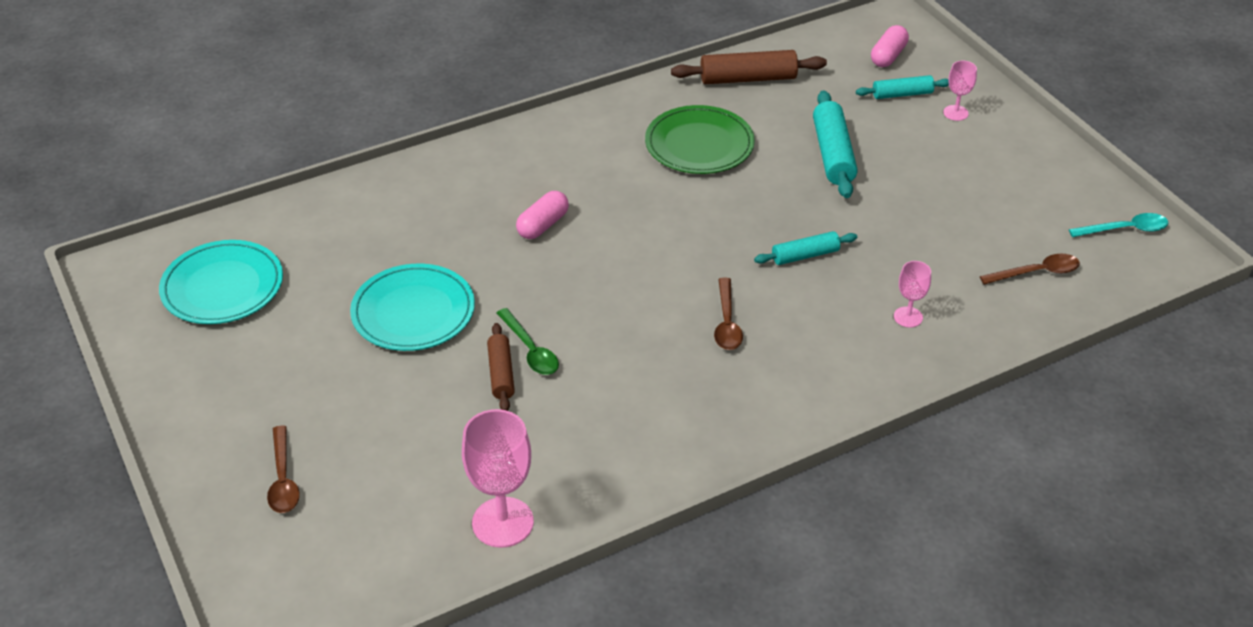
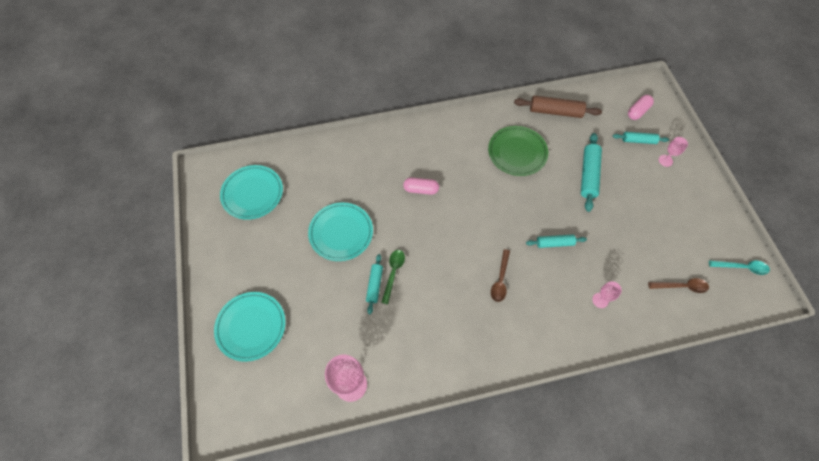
camera: 15 degrees right, 20 degrees up
brown spoon [267,426,300,513] -> turquoise plate [214,292,286,362]
brown rolling pin [487,323,515,411] -> turquoise rolling pin [366,254,383,314]
green spoon [497,308,559,375] -> green spoon turned 150 degrees counterclockwise [381,250,405,304]
pink capsule [516,191,569,239] -> pink capsule turned 45 degrees clockwise [403,178,439,195]

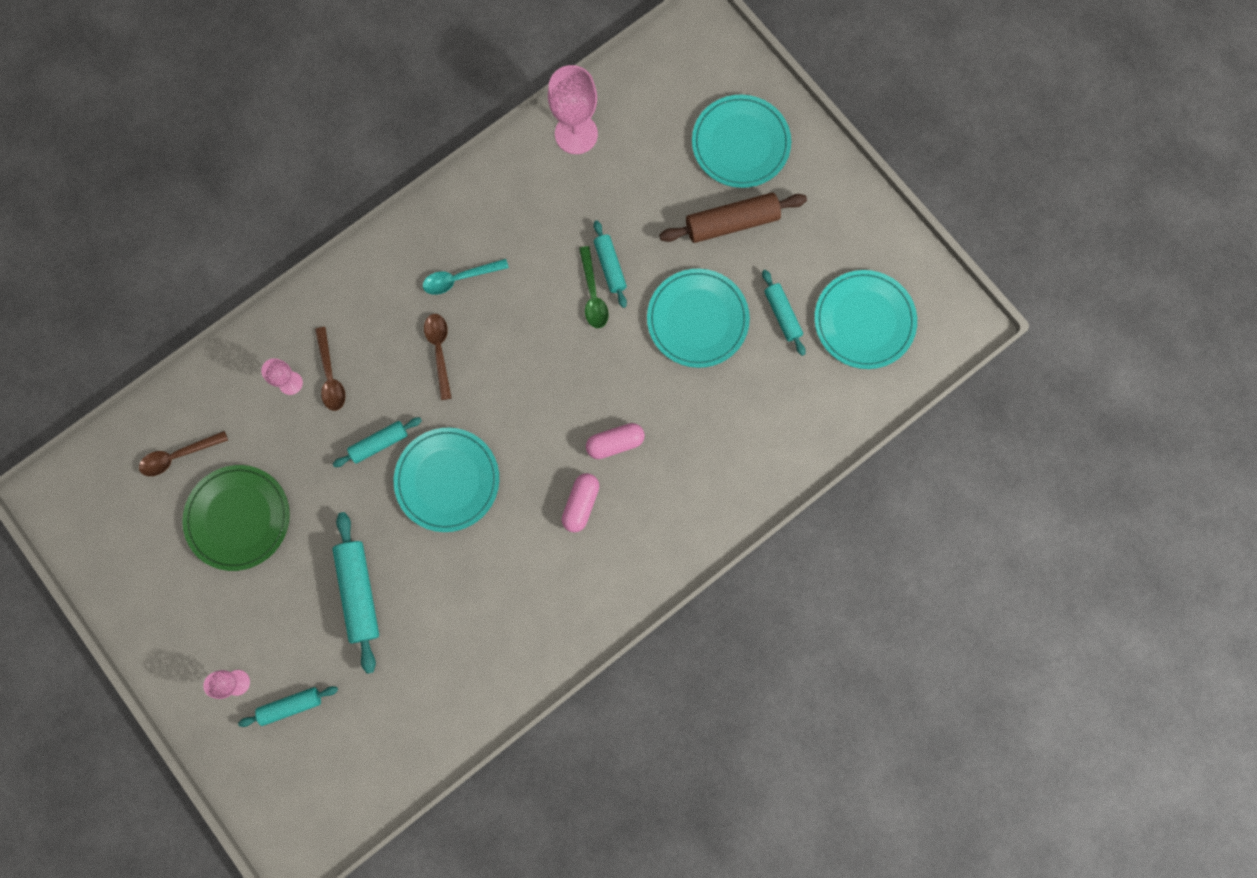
camera: 155 degrees right, 15 degrees up
green plate [488,126,548,176] -> green plate moved to [182,465,290,571]
brown rolling pin [514,96,602,118] -> brown rolling pin moved to [659,193,807,243]
pink capsule [628,95,654,120] -> pink capsule moved to [562,473,599,532]
turquoise spoon [709,260,770,275] -> turquoise spoon moved to [423,259,509,295]
none -> brown spoon [315,327,345,411]
none -> turquoise plate [394,428,499,532]
none -> turquoise rolling pin [762,270,806,356]

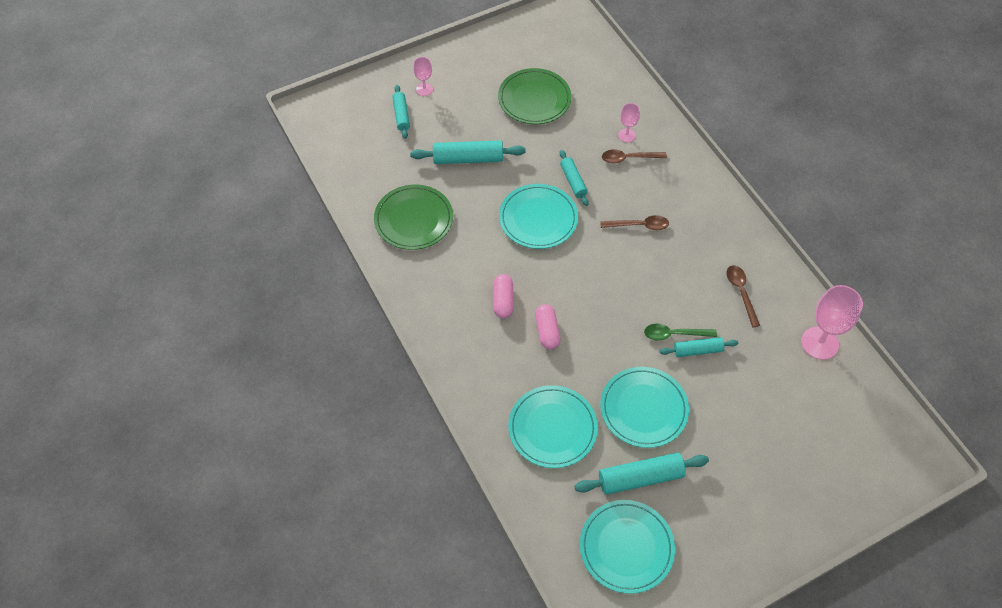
camera: 100 degrees right, 20 degrees down
brown spoon [139,431,228,476] -> brown spoon moved to [727,265,760,327]
turquoise spoon [423,259,509,295] -> none
pink capsule [562,473,599,532] -> pink capsule turned 60 degrees clockwise [493,274,514,318]
brown rolling pin [659,193,807,243] -> none
turquoise plate [692,95,791,188] -> turquoise plate moved to [508,385,598,468]
turquoise rolling pin [762,270,806,356] -> turquoise rolling pin [574,453,709,495], size x1.62
none -> green plate [374,185,453,250]

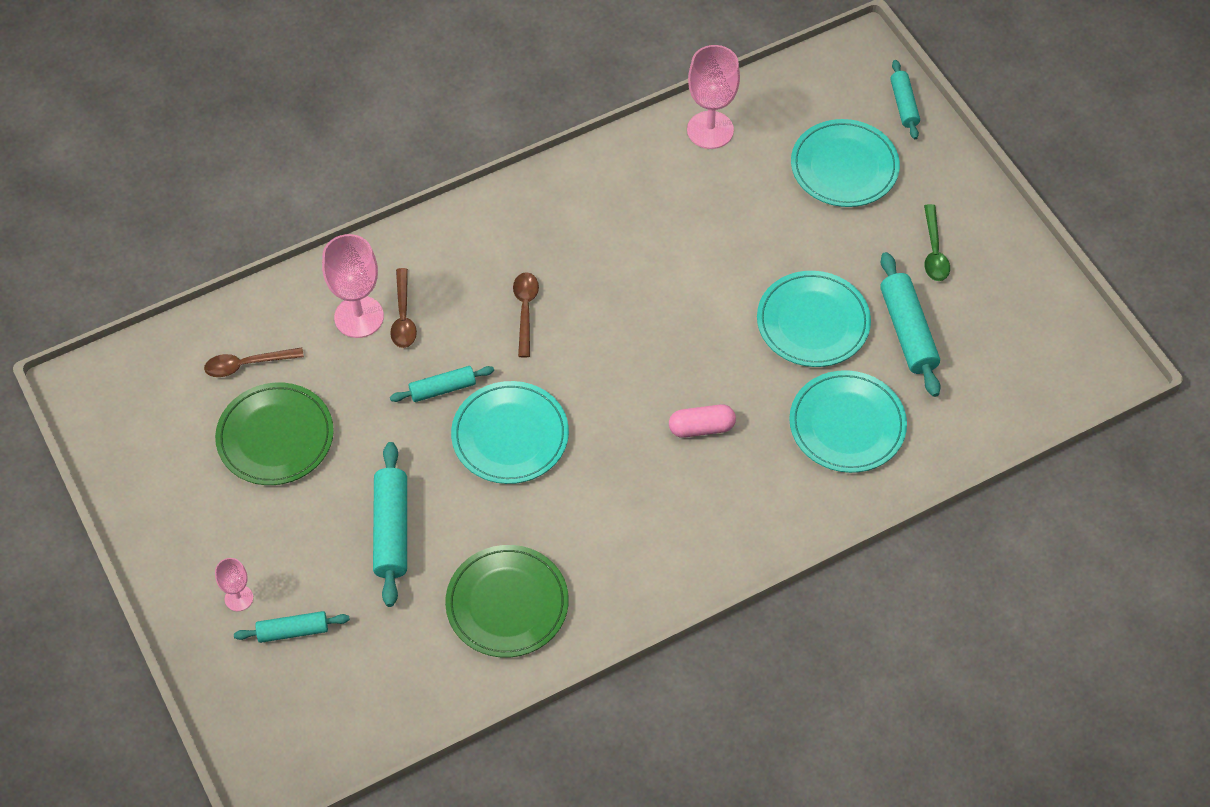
camera: 90 degrees left, 0 degrees up
pink capsule [493,274,514,318] -> none
turquoise plate [580,500,675,594] -> turquoise plate moved to [791,119,900,207]
pink goblet [618,103,640,142] -> pink goblet [322,234,384,338], size x1.87
green spoon [644,324,717,341] -> green spoon moved to [924,204,950,281]
turquoise rolling pin [660,337,738,357] -> turquoise rolling pin moved to [890,60,920,139]
brown spoon [727,265,760,327] -> brown spoon moved to [204,347,304,377]

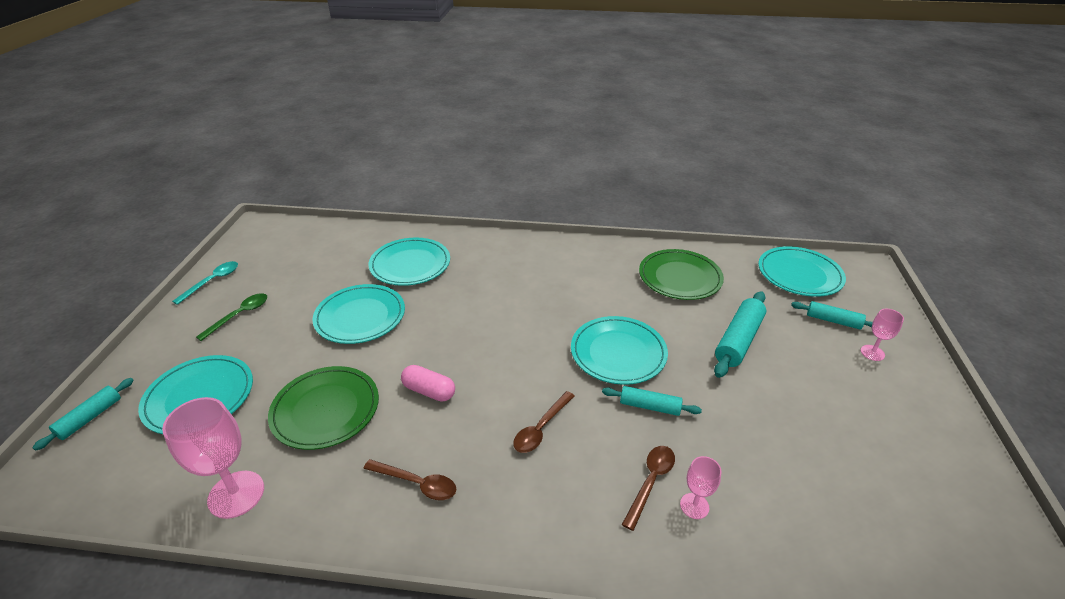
camera: 145 degrees left, 20 degrees down
brown spoon [204,347,304,377] -> brown spoon moved to [363,459,457,500]
green plate [215,382,334,485] -> green plate moved to [268,366,379,450]
pink goblet [322,234,384,338] -> pink goblet [680,456,722,519], size x0.53
pink capsule [669,404,736,438] -> pink capsule moved to [401,365,455,401]
turquoise rolling pin [880,252,941,397] -> none
none -> turquoise spoon [172,261,238,305]
none -> turquoise plate [758,246,846,297]

